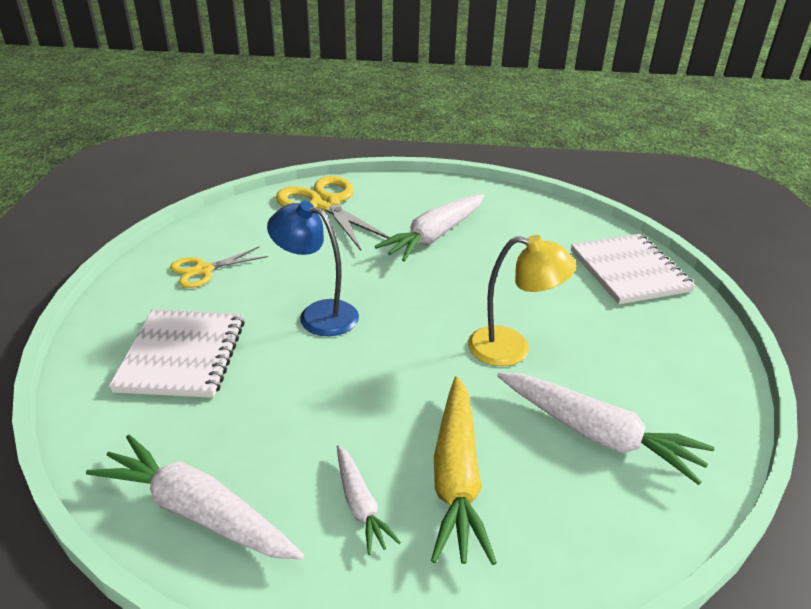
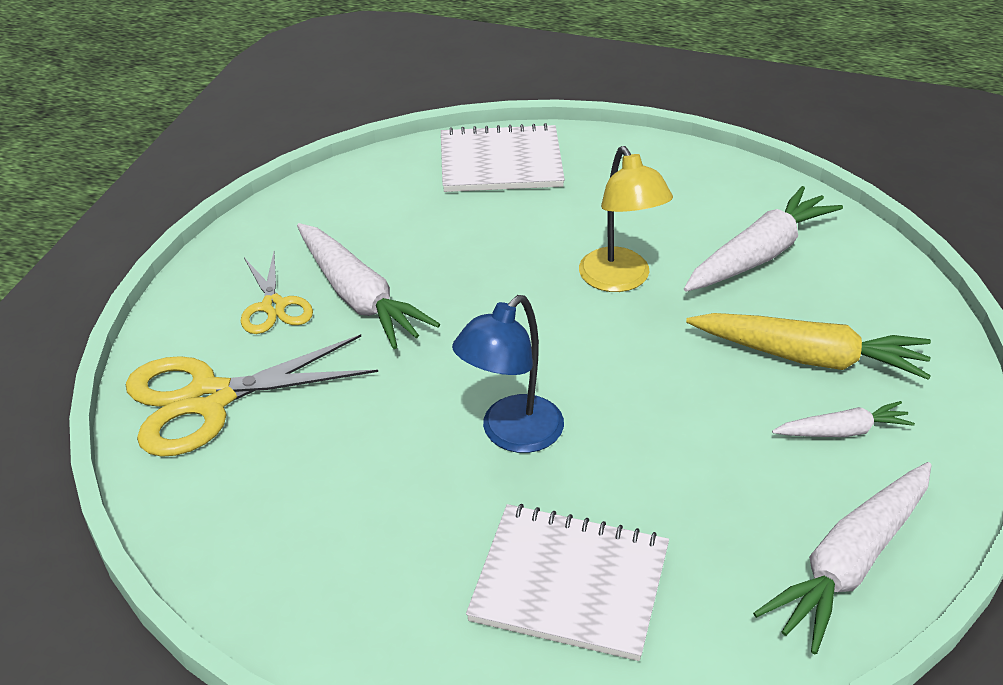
camera: 75 degrees left, 5 degrees up
yellow scissors [170,247,268,288] -> yellow scissors moved to [241,252,313,334]
yellow lamp [468,235,577,366] -> yellow lamp turned 135 degrees clockwise [579,146,673,292]

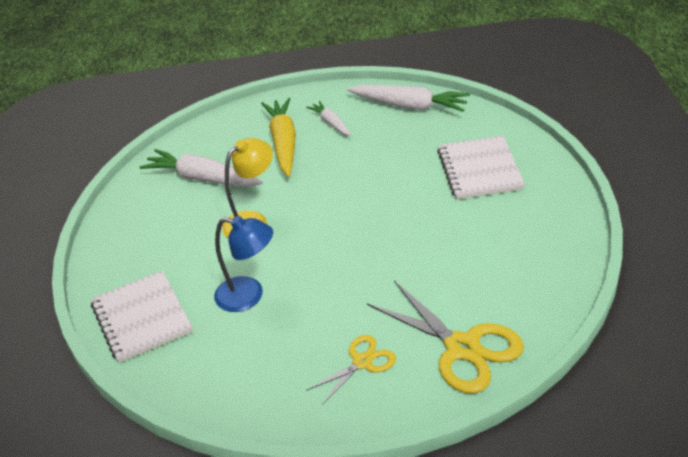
camera: 110 degrees left, 0 degrees up
white carrot [297,223,440,349] -> none
blue lamp [452,295,564,453] -> blue lamp moved to [214,216,273,312]

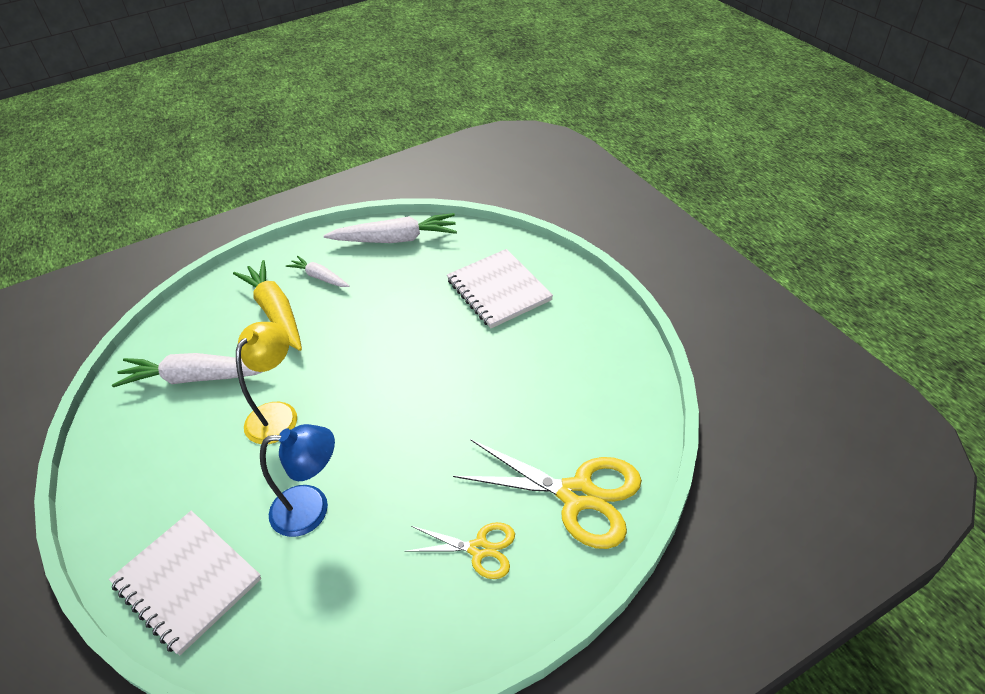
camera: 25 degrees left, 5 degrees up
yellow scissors [306,335,396,405] -> yellow scissors turned 75 degrees clockwise [404,522,515,579]

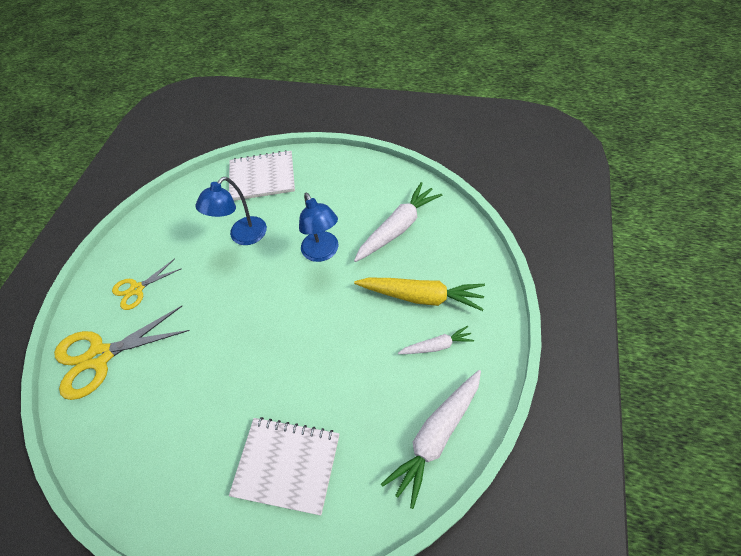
camera: 135 degrees right, 10 degrees up
yellow lamp [236,322,297,444] -> blue lamp [299,192,338,262]

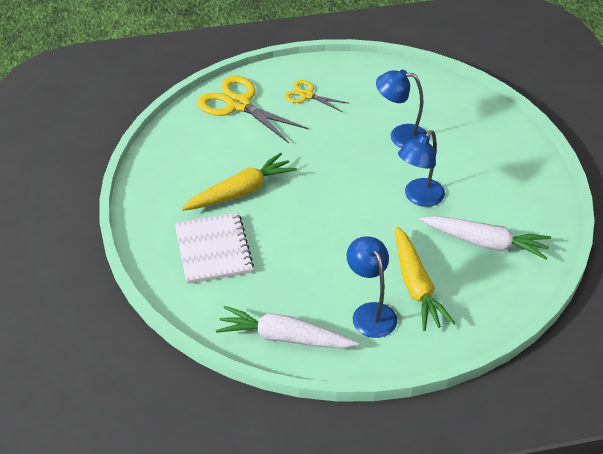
camera: 60 degrees right, 10 degrees down
white notebook [229,150,295,201] -> none
white carrot [398,326,474,354] -> blue lamp [347,236,397,338]
none -> yellow carrot [181,153,297,211]

